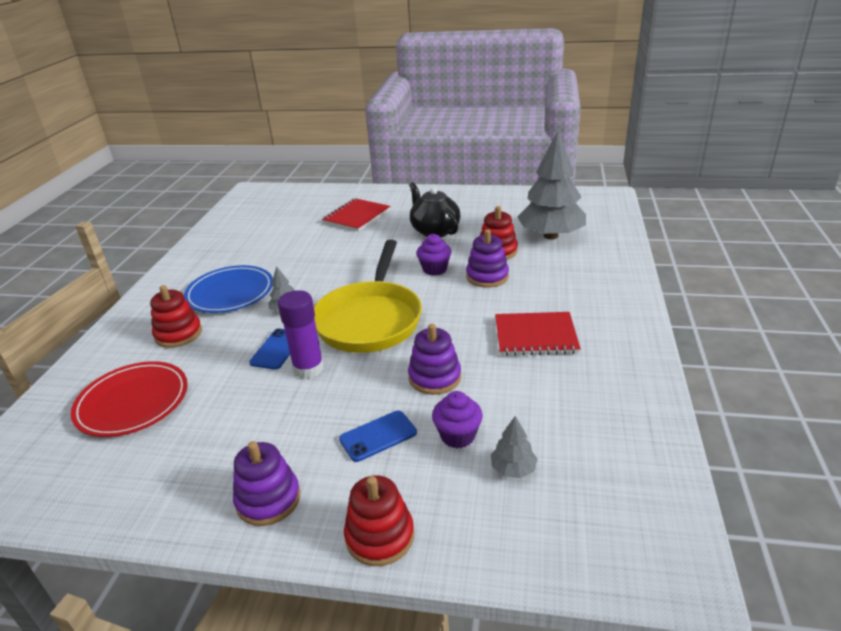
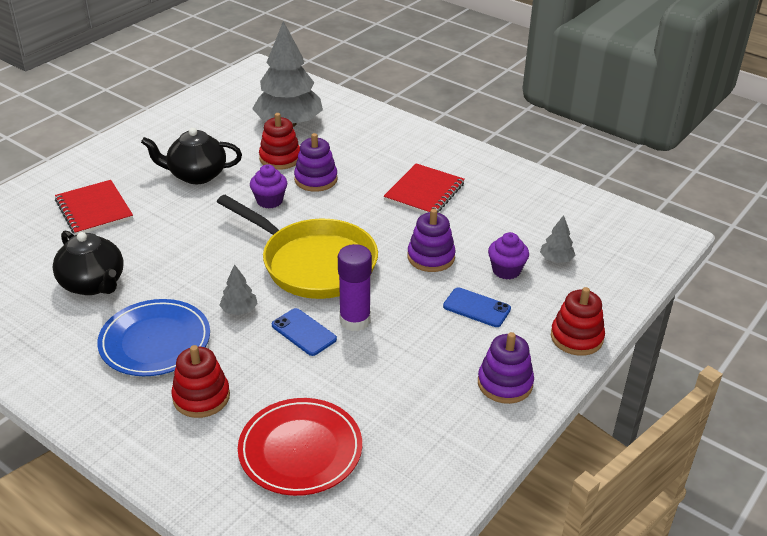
camera: 65 degrees left, 5 degrees up
blue phone [339,410,417,462] -> blue phone turned 60 degrees counterclockwise [443,287,511,327]
none -> black teapot [53,231,124,295]

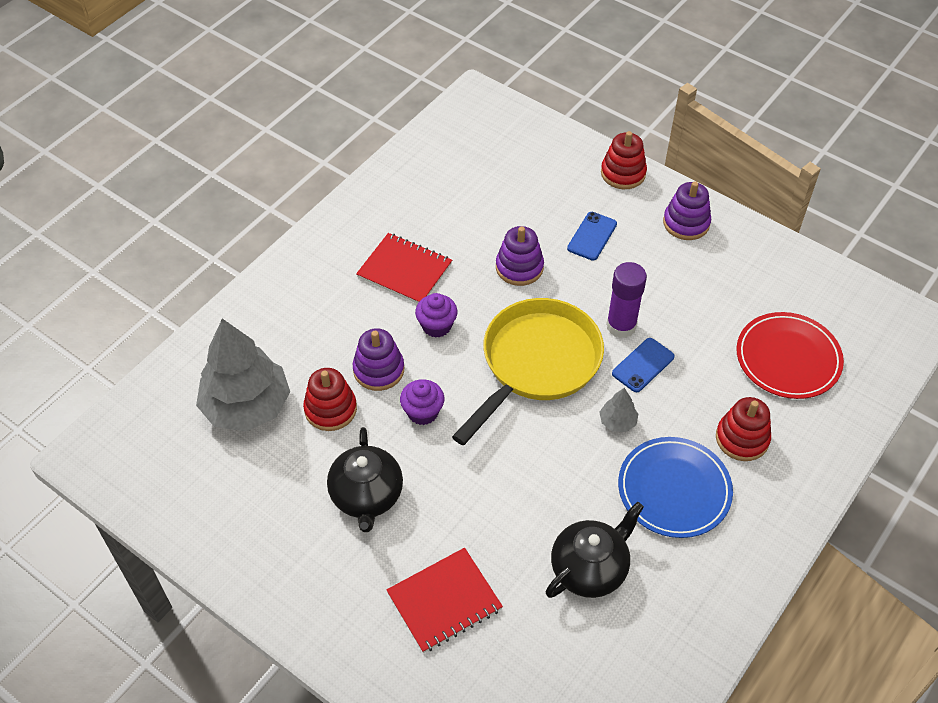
camera: 90 degrees left, 15 degrees up
purple cupcake [488,232,529,280] -> purple cupcake moved to [415,293,457,338]
grey tree [540,215,576,263] -> none

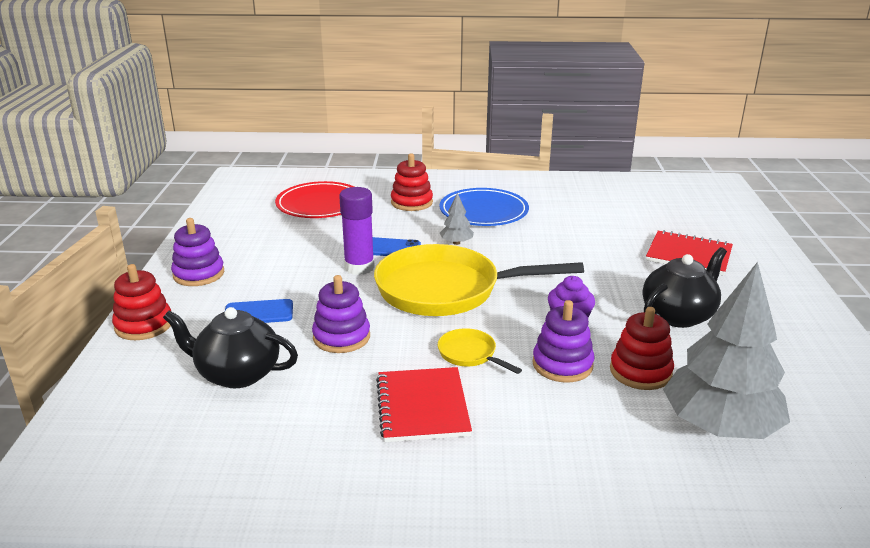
camera: 125 degrees left, 25 degrees down
purple cupcake [415,293,457,338] -> yellow pan [438,328,522,374]
black teapot [546,502,644,598] -> black teapot moved to [163,307,298,388]

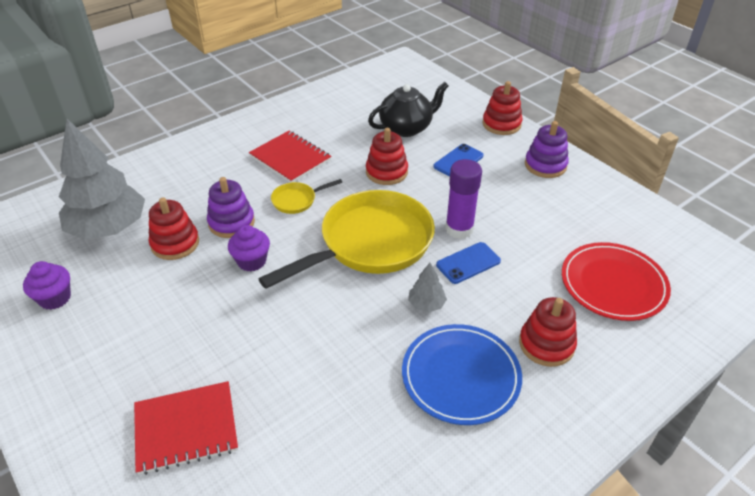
camera: 140 degrees right, 15 degrees up
purple stacking toy [312,275,370,353] -> red stacking toy [366,128,408,185]
yellow pan [438,328,522,374] -> yellow pan turned 150 degrees clockwise [271,179,342,214]
black teapot [643,247,727,328] -> none
none -> purple cupcake [23,261,71,310]

